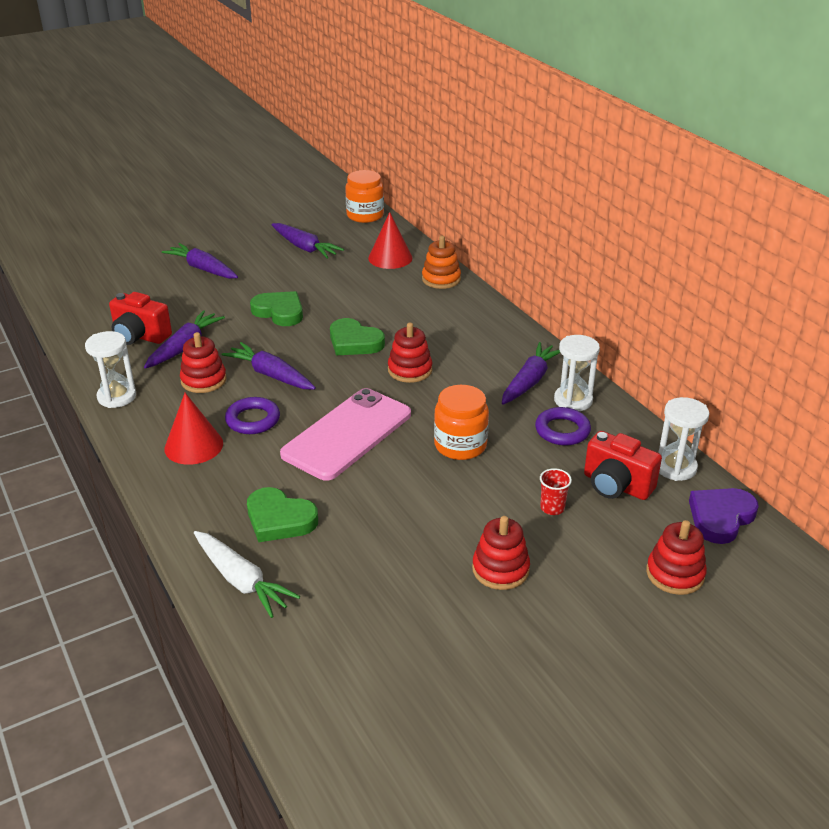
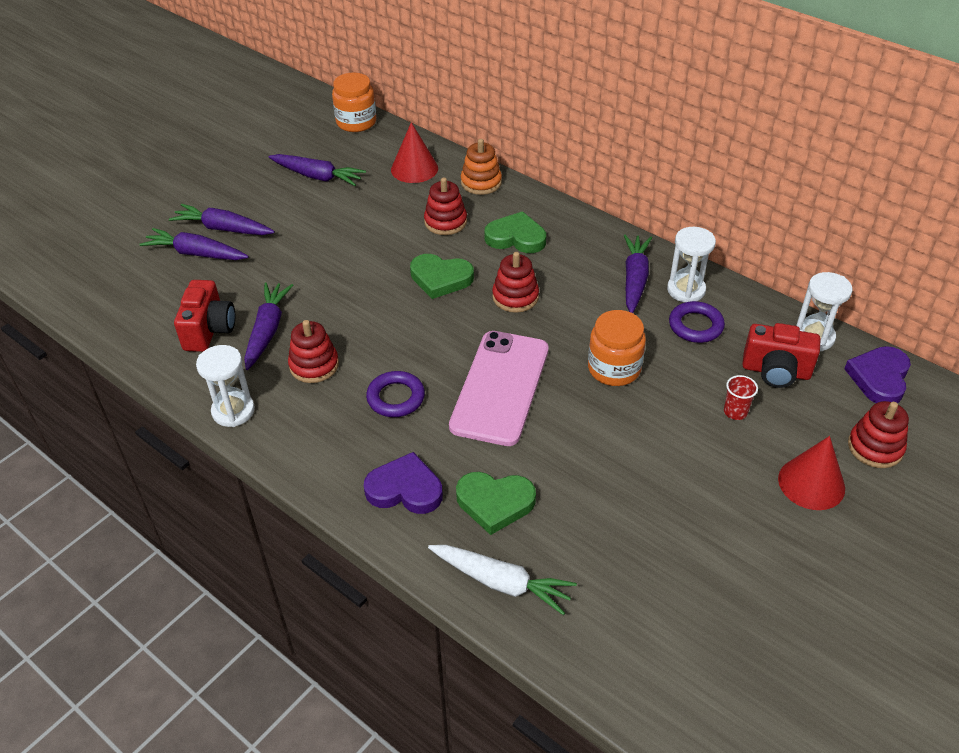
camera: 20 degrees left, 10 degrees up
red camera [109,292,172,345] -> red camera turned 90 degrees counterclockwise [174,280,235,352]
red cone [164,393,223,465] -> red cone moved to [778,436,845,510]
purple carrot [222,342,316,390] -> purple carrot moved to [139,228,249,260]
green heart [250,291,303,326] -> green heart moved to [485,211,546,253]
red stacking toy [472,516,530,590] -> red stacking toy moved to [424,177,467,235]
none -> purple heart [364,452,443,514]

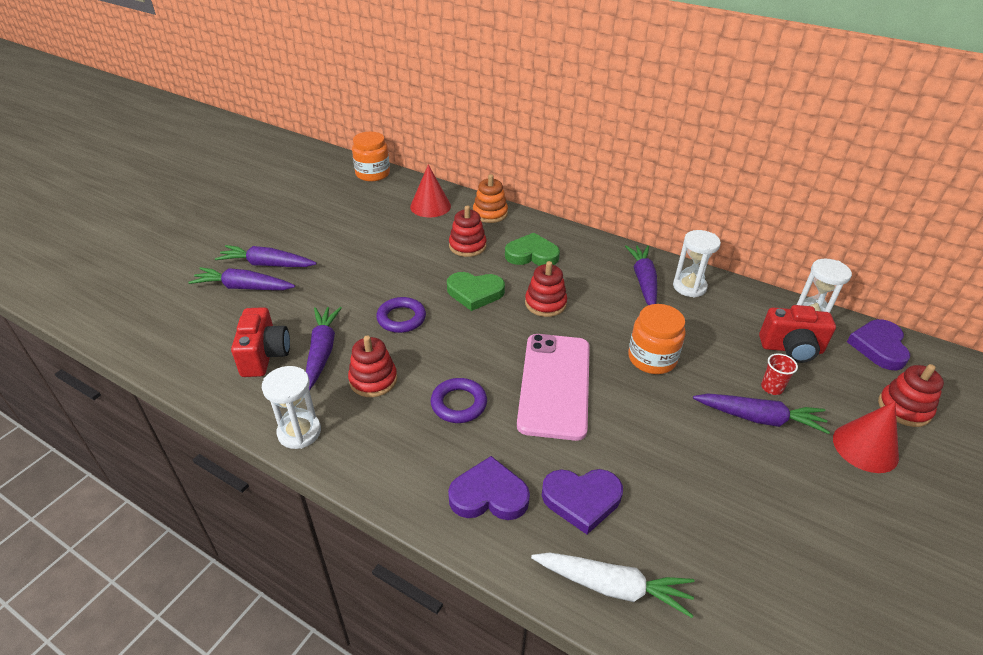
camera: 10 degrees left, 5 degrees down
purple carrot [269,154,366,186] -> purple carrot moved to [693,394,830,434]
green heart [456,472,536,535] -> purple heart [542,469,623,534]
purple ring [669,301,725,343] -> purple ring moved to [376,297,426,333]

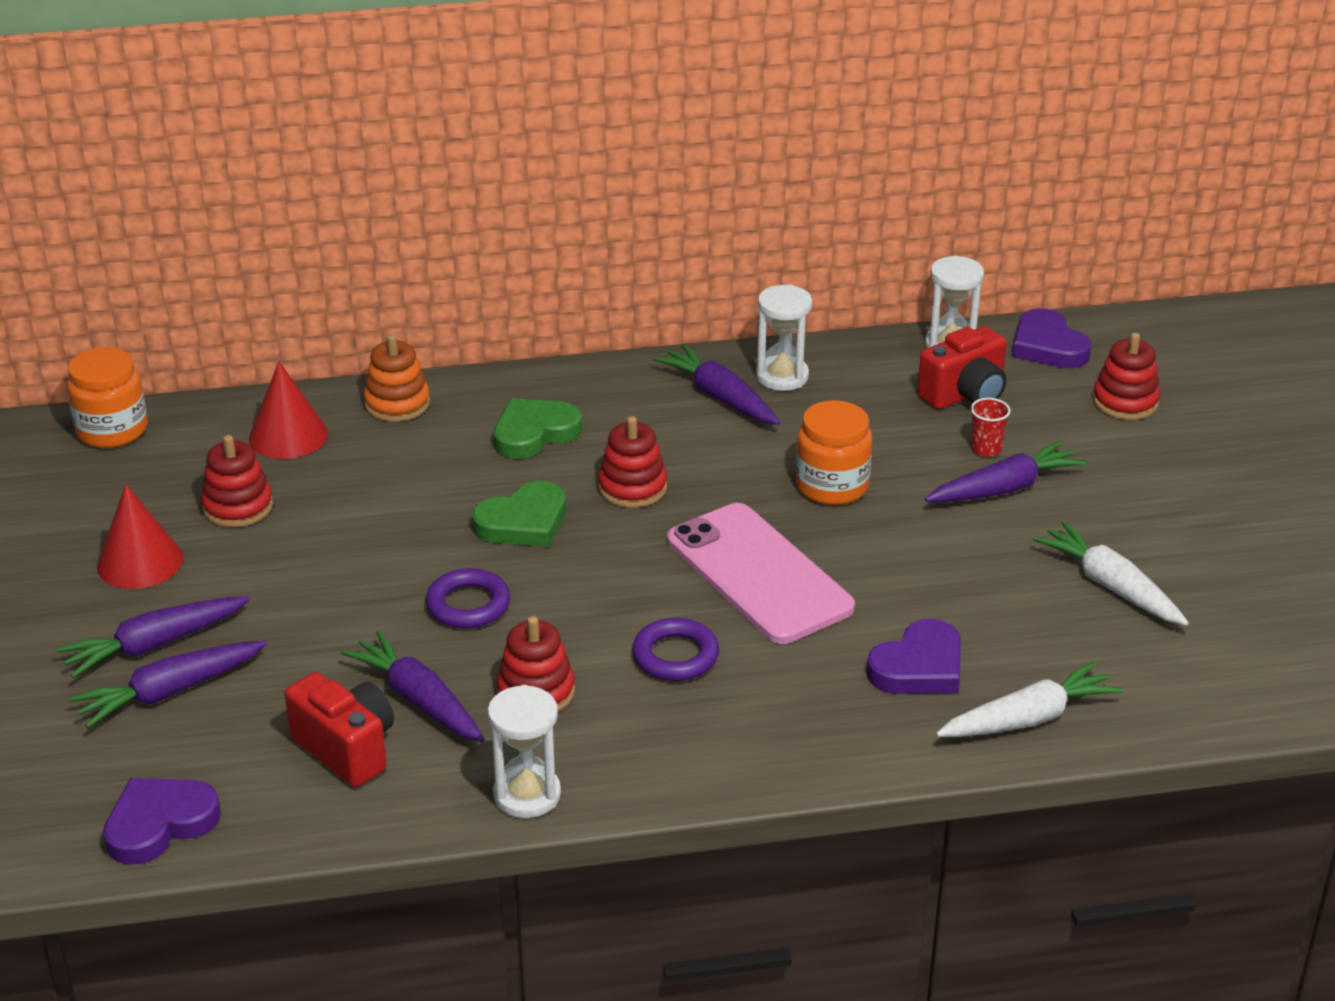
camera: 40 degrees left, 5 degrees down
purple heart [448,456,530,520] -> purple heart moved to [103,778,221,865]
red stacking toy [449,206,486,257] -> red stacking toy moved to [201,435,273,527]
red cone [833,401,899,473] -> red cone moved to [97,484,183,589]
none -> white carrot [1033,521,1189,626]

